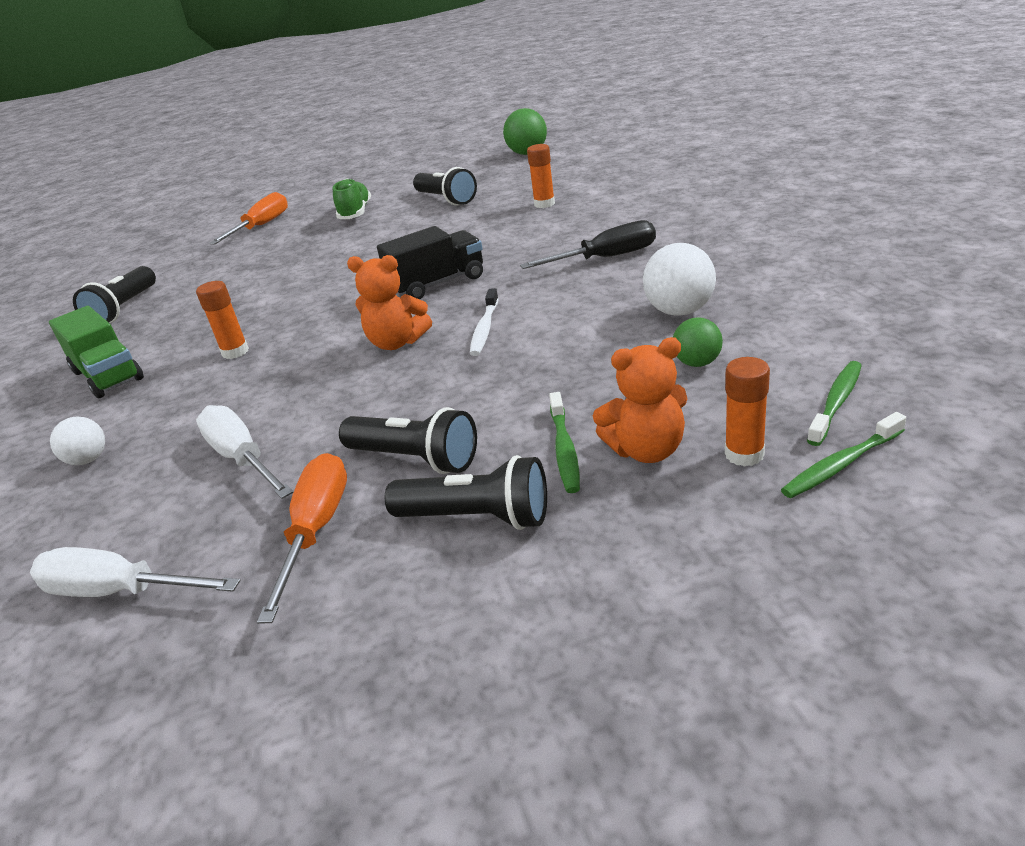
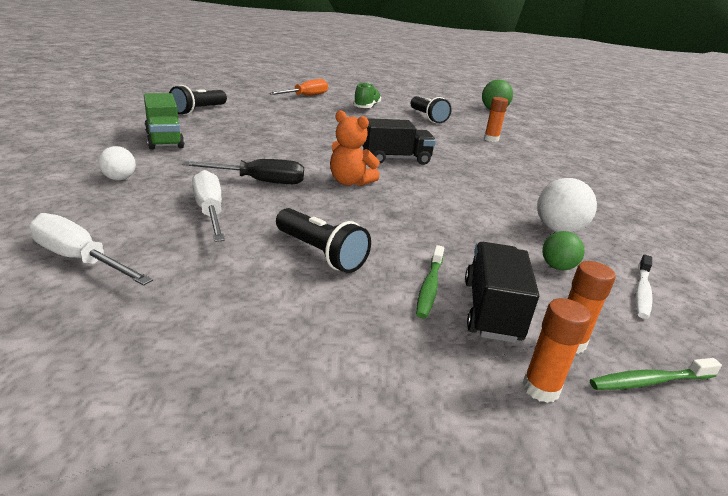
camera: 10 degrees right, 5 degrees down
orange glue stick [196,281,249,359] -> orange glue stick moved to [522,298,591,403]
orange screwdriver [257,453,347,624] -> none
black flashlight [385,455,547,530] -> none
white toothbrush [470,288,499,356] -> white toothbrush moved to [636,255,653,319]
black screwdriver [520,220,656,269] -> black screwdriver moved to [182,159,304,184]
orange teddy bear [593,337,687,463] -> black truck [465,242,539,343]
green toothbrush [807,361,862,446] -> none

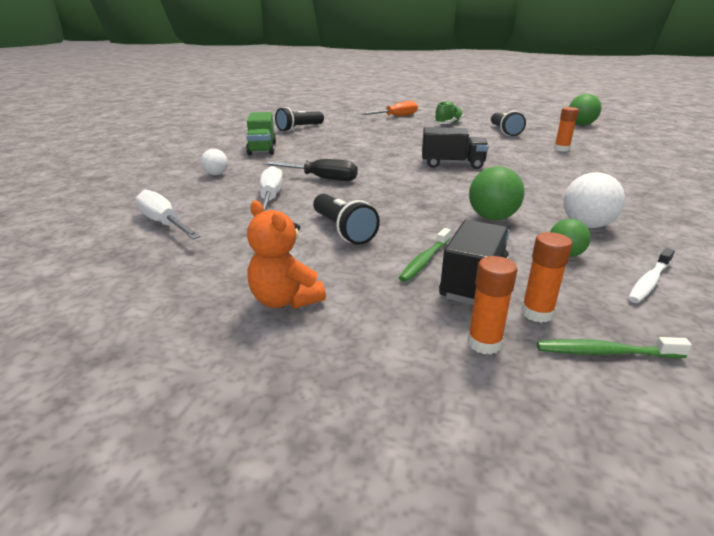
camera: 20 degrees right, 0 degrees up
orange teddy bear [330,110,380,186] -> orange teddy bear moved to [247,201,326,309]
none -> green ball [469,166,525,220]

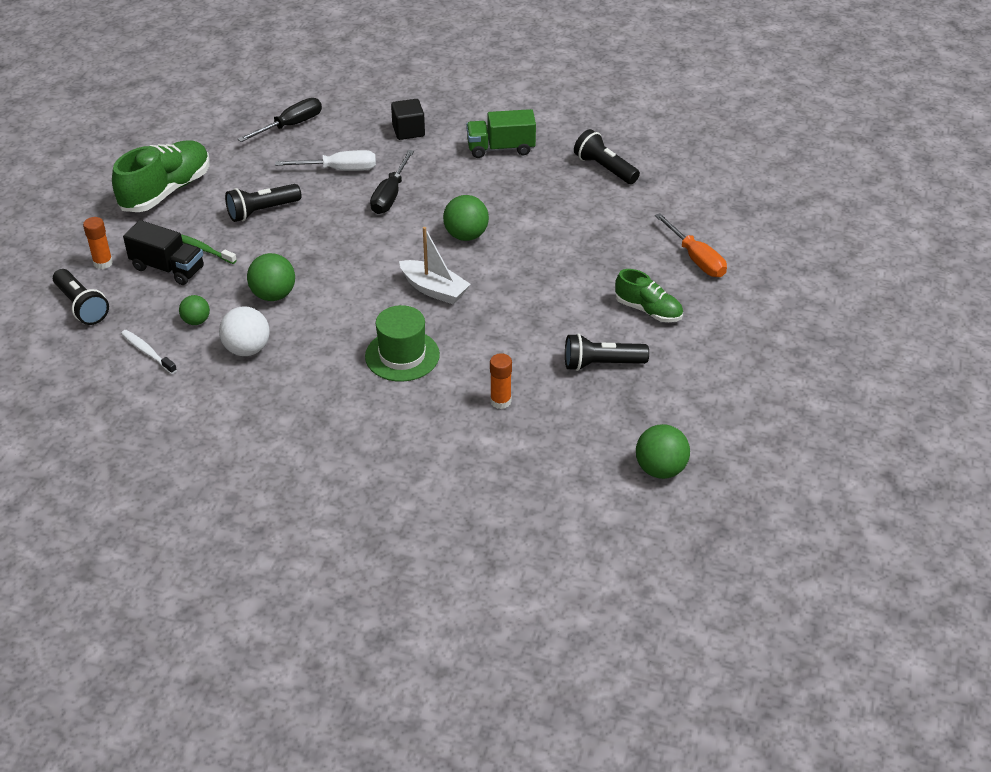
camera: 90 degrees right, 15 degrees up
white screwdriver [136,190,201,239] -> black screwdriver [238,98,322,142]
white ball [201,149,228,175] -> black cube [391,99,425,140]
orange teddy bear [247,201,326,309] -> green shoe [112,140,210,212]
black truck [422,127,489,169] -> white boat [399,227,471,304]
orange glue stick [521,232,572,323] -> none
green toothbrush [537,337,692,358] -> black flashlight [53,269,109,325]
none -> green hat [365,305,440,382]
none -> green ball [443,195,489,241]

